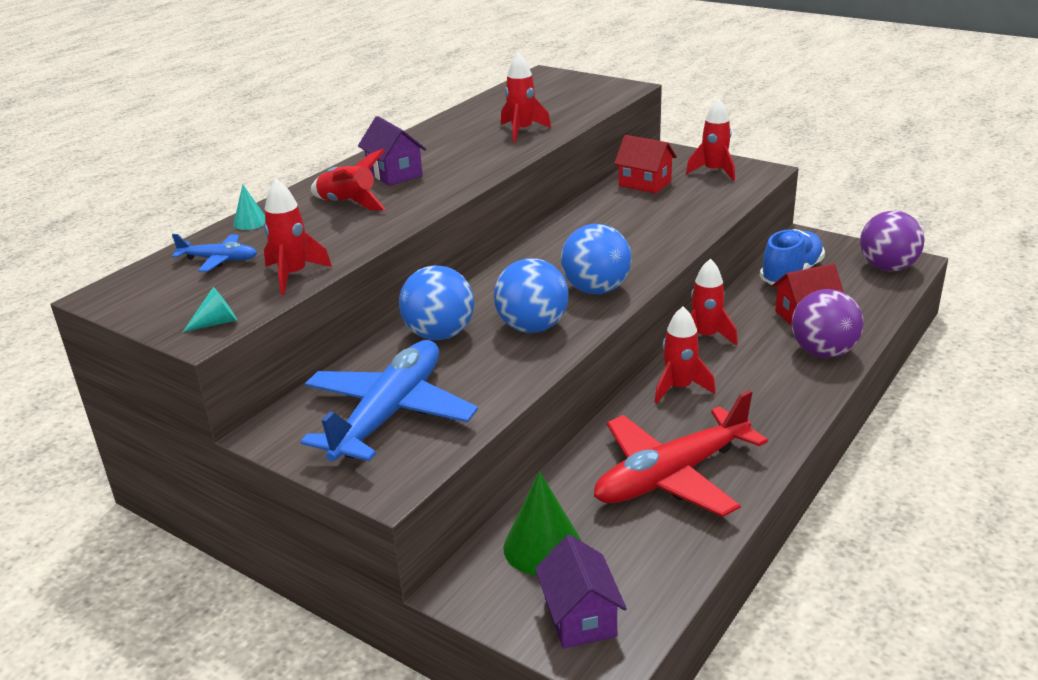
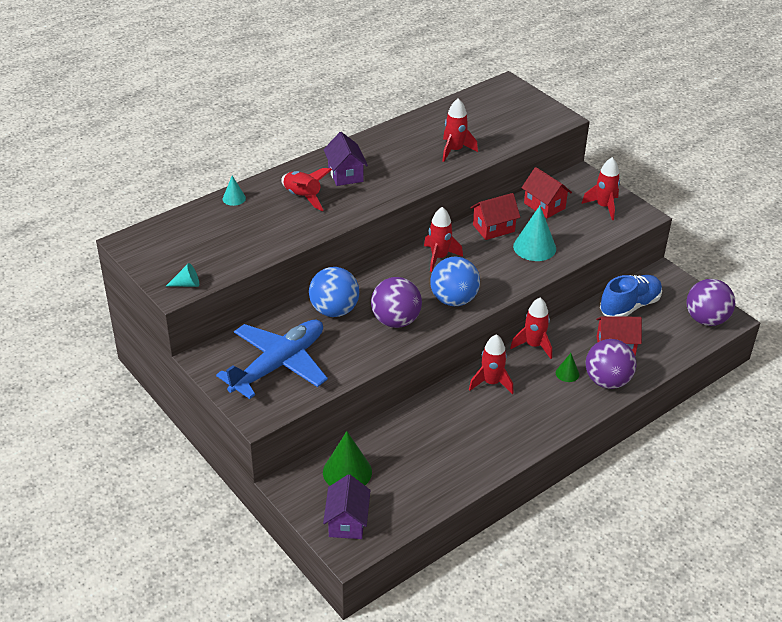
camera: 15 degrees right, 10 degrees up
blue plane [172,234,257,272] -> none
red rocket [264,179,332,295] -> red rocket moved to [424,207,463,272]
blue ball [494,258,568,333] -> purple ball [371,277,422,328]
red plane [594,390,768,517] -> none
none -> red house [470,193,520,240]
none -> turquoise cone [513,206,556,261]
none -> green cone [556,353,579,382]

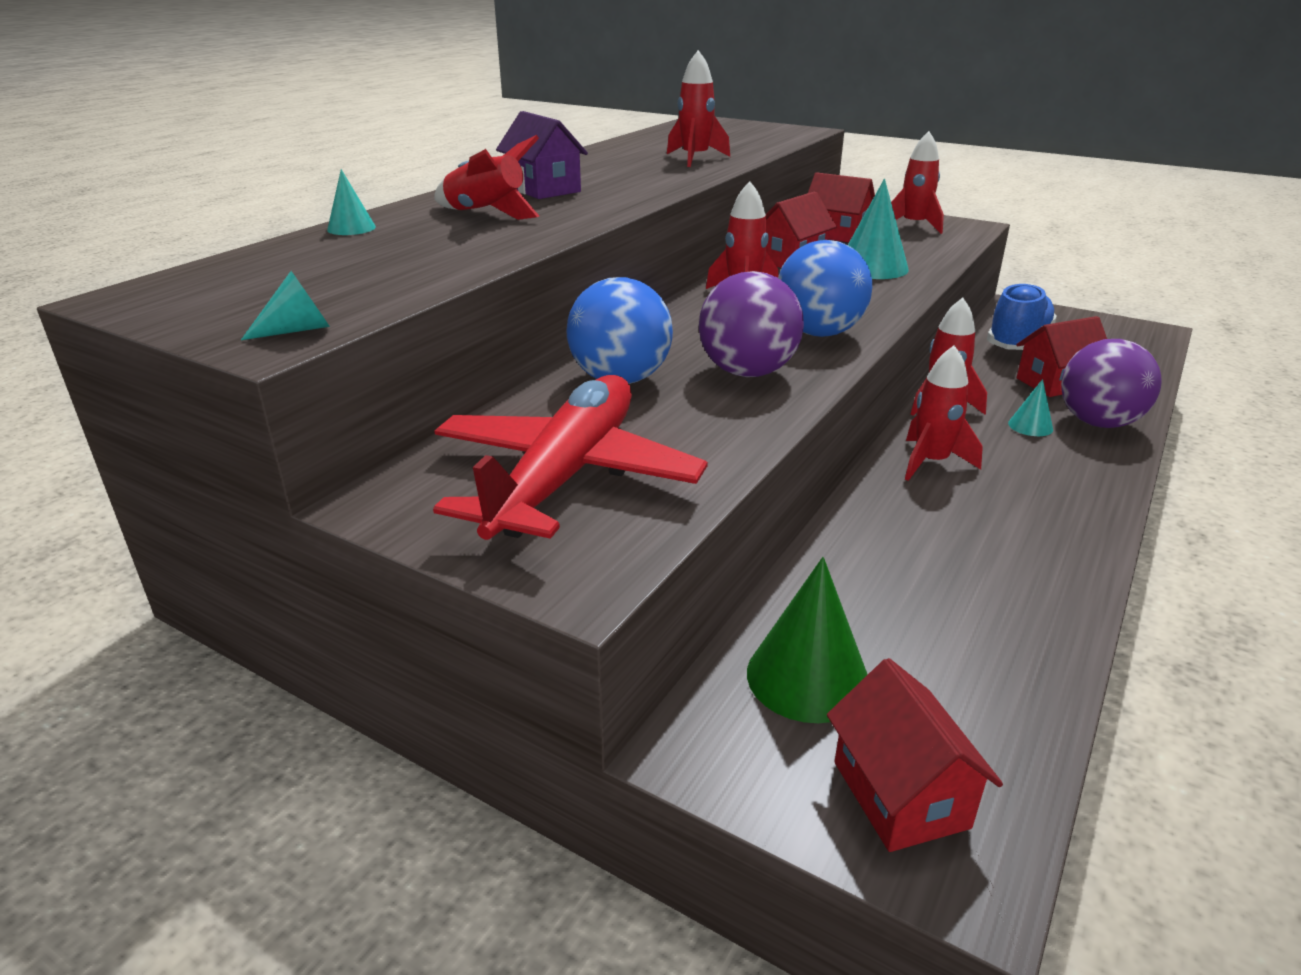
camera: 20 degrees left, 10 degrees down
blue plane [216,320,328,399] -> red plane [433,375,708,540]
purple house [323,474,371,539] -> red house [827,658,1003,852]
green cone [556,353,579,382] -> turquoise cone [1008,379,1053,436]
purple ball [686,279,735,326] -> none

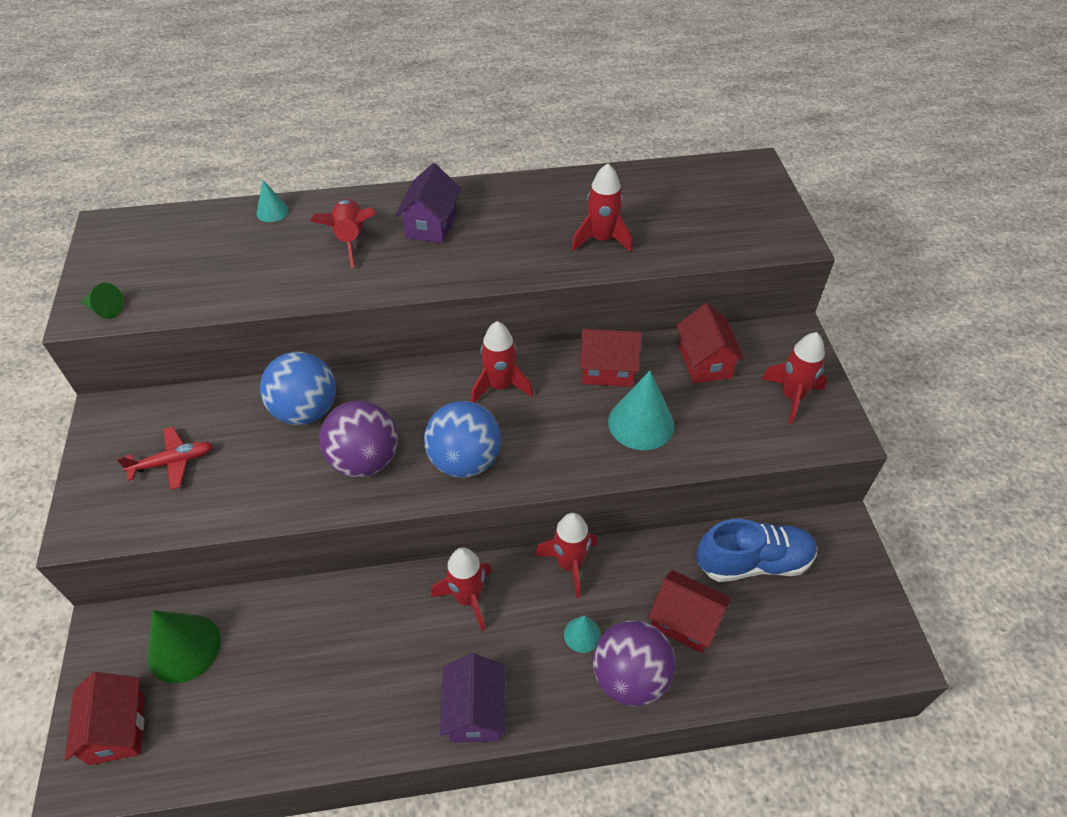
camera: 50 degrees right, 20 degrees up
turquoise cone [241,271,330,340] -> green cone [81,283,124,319]
red plane [433,375,708,540] -> red plane [117,427,213,490], size x0.47
red house [827,658,1003,852] -> red house turned 45 degrees counterclockwise [64,672,145,765]
none -> purple house [440,653,506,743]

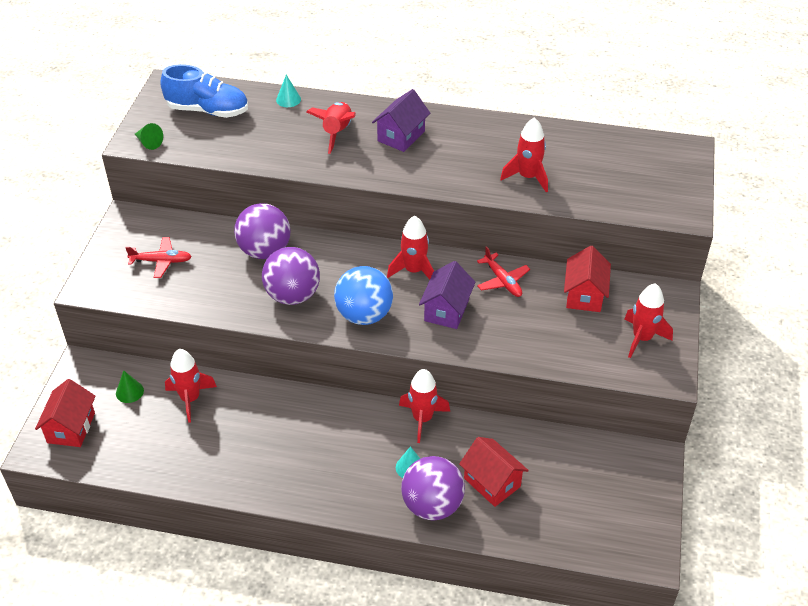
camera: 20 degrees right, 5 degrees down
green cone [147,610,221,683] -> green cone [116,370,144,403], size x0.53
blue ball [260,352,336,425] -> purple ball [234,203,291,259]
red rocket [431,547,492,631] -> red rocket moved to [165,349,217,423]
purple house [440,653,506,743] -> purple house moved to [419,261,475,329]
red house [580,329,642,387] -> red plane [477,246,530,297]
turquoise cone [608,371,674,450] -> none
blue shoe [696,519,817,582] -> blue shoe moved to [160,64,248,118]

